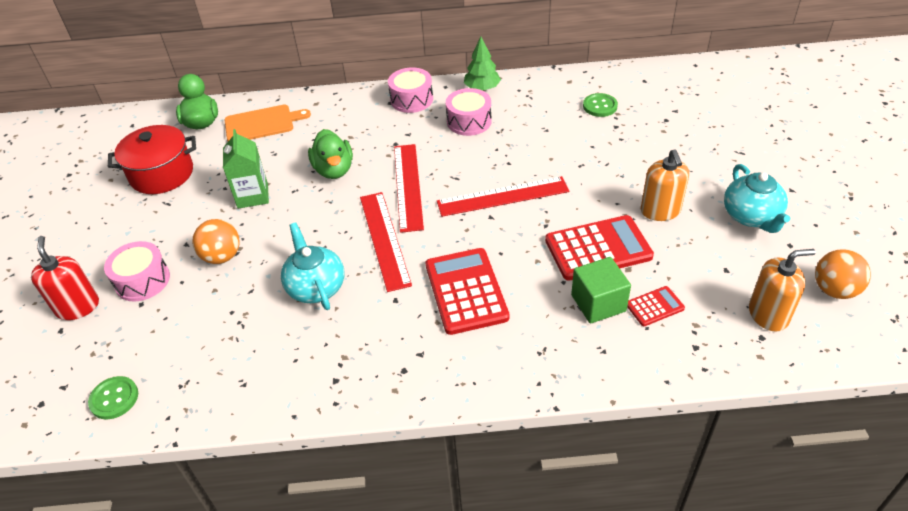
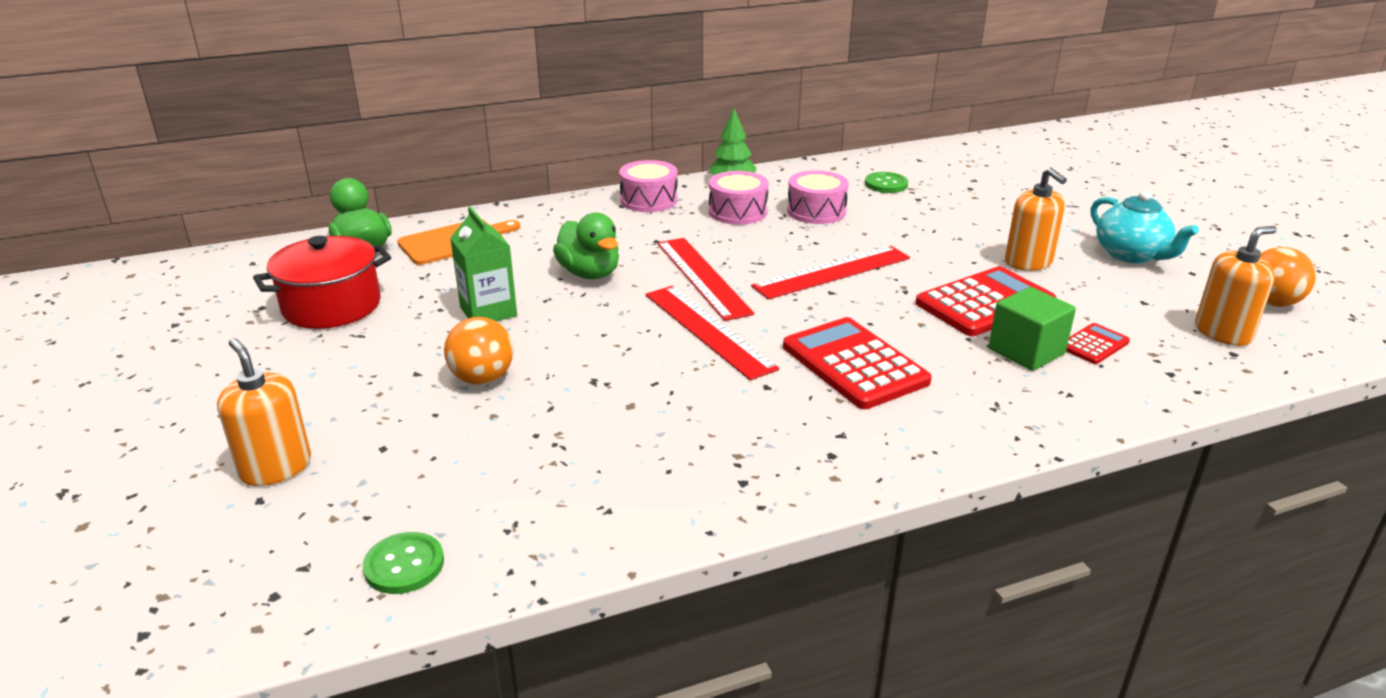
camera: 20 degrees left, 15 degrees down
red soap dispenser [31,236,99,320] -> orange soap dispenser [217,338,311,486]
pink drum [104,241,170,302] -> pink drum moved to [787,170,849,224]
turquoise teapot [281,222,344,310] -> none

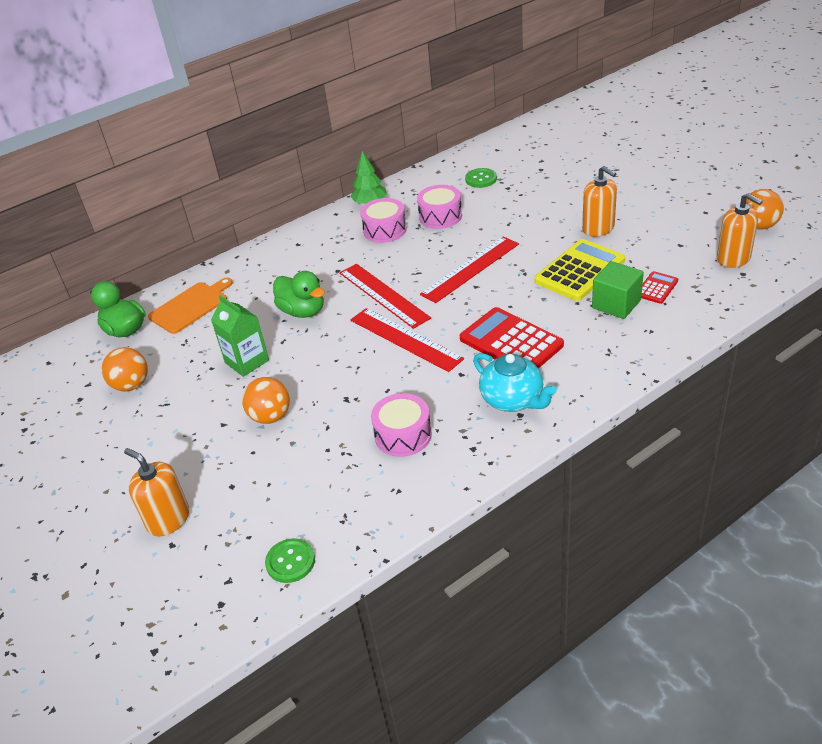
camera: 10 degrees left, 10 degrees up
red pot [253,236,391,329] -> orange ball [101,347,148,391]
pink drum [619,160,678,212] -> pink drum moved to [371,393,432,457]
red calculator [915,266,1057,336] -> yellow calculator [534,239,625,301]
turquoise teapot [1091,191,1199,263] -> turquoise teapot moved to [473,353,557,412]
orange soap dispenser [1195,226,1277,346] -> orange soap dispenser turned 90 degrees clockwise [717,193,763,268]

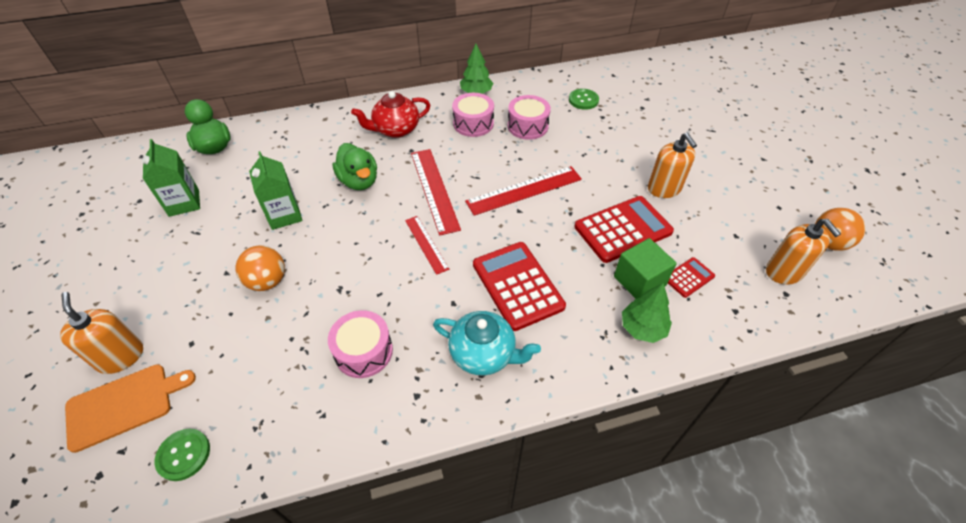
camera: 15 degrees right, 10 degrees up
orange ball [101,347,148,391] -> green carton [142,139,200,217]
orange cutting board [148,277,233,334] -> orange cutting board moved to [65,364,196,453]
red ruler [351,308,464,372] -> red ruler [405,216,449,275], size x0.60
turquoise teapot [473,353,557,412] -> turquoise teapot turned 45 degrees counterclockwise [433,311,541,376]
yellow calculator [534,239,625,301] -> red calculator [574,196,674,263]
none -> red teapot [351,91,431,138]
none -> green tree [622,283,672,343]

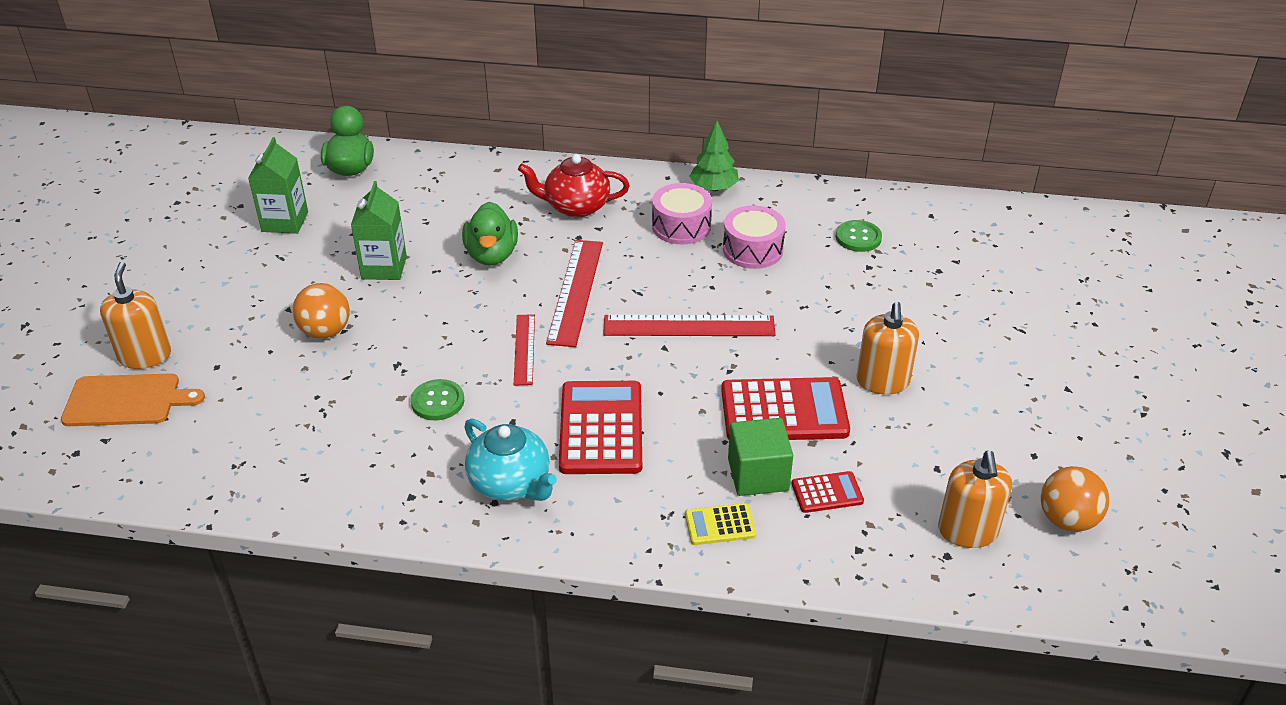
camera: 25 degrees right, 10 degrees down
green button [154,429,210,481] -> green button moved to [411,379,464,421]
pink drum [328,310,393,378] -> none
green tree [622,283,672,343] -> yellow calculator [685,503,756,545]

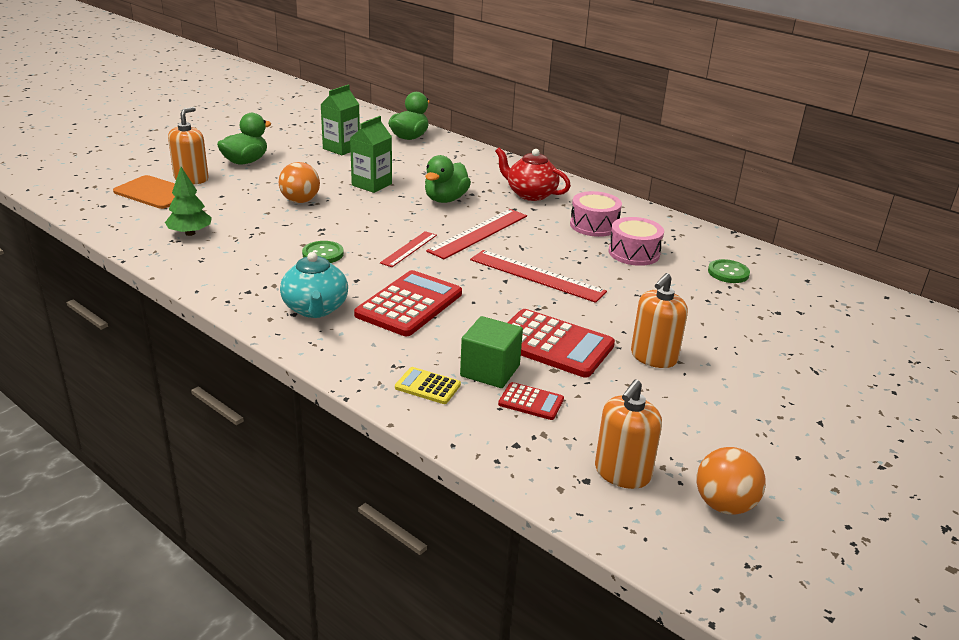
camera: 30 degrees right, 10 degrees down
green tree [689,121,739,191] -> green tree moved to [165,167,212,236]
none -> green duck [217,113,272,164]

